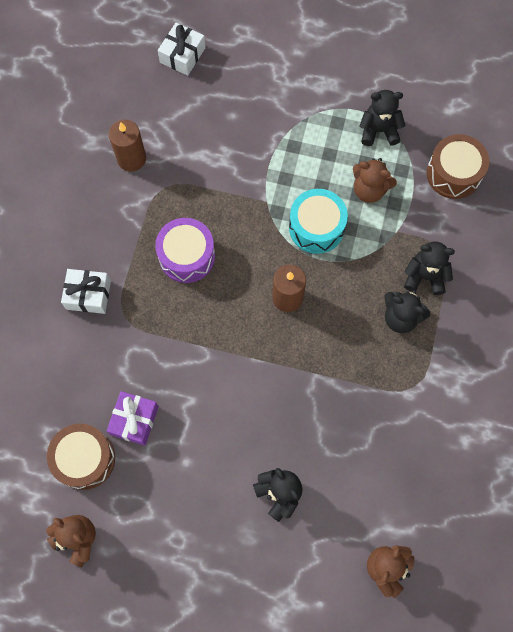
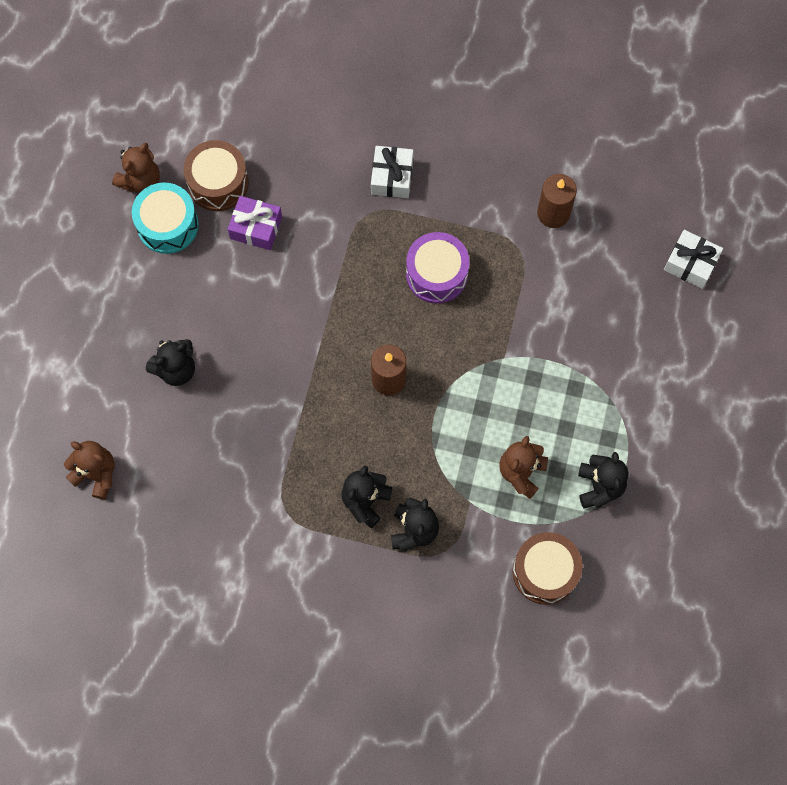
camera: 90 degrees right, 0 degrees up
turquoise drum [289,189,348,254] -> turquoise drum moved to [132,182,198,254]

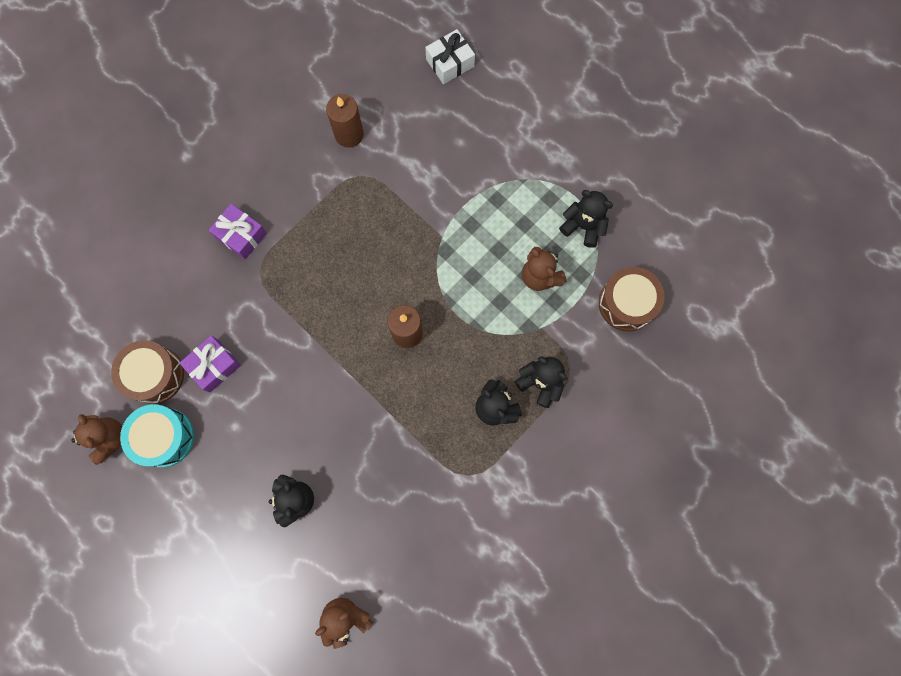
camera: 60 degrees left, 5 degrees up
white gift [371,146,413,198] -> purple gift [209,204,267,260]
purple drum [406,232,470,303] -> none

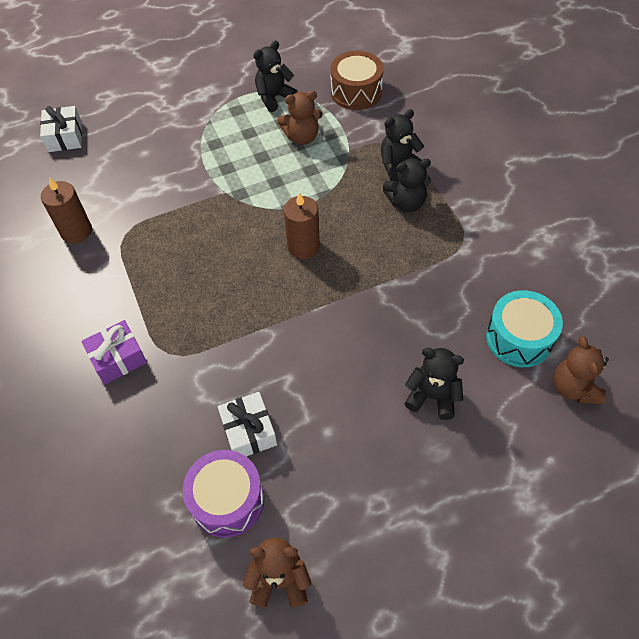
camera: 65 degrees left, 20 degrees down
brown drum [111,340,184,404] -> purple drum [183,450,264,538]
turquoise drum [120,404,194,467] -> turquoise drum moved to [486,290,563,367]
purple gift [180,335,241,392] -> white gift [218,392,277,457]

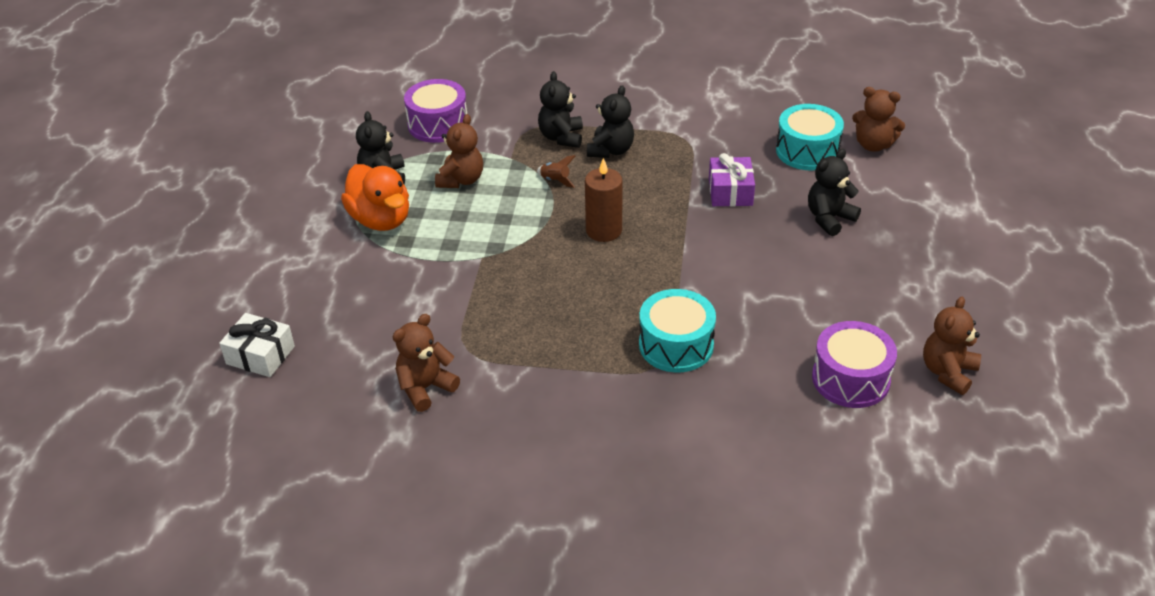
camera: 60 degrees left, 15 degrees down
brown candle [41,177,92,243] -> brown teddy bear [393,314,460,412]
purple gift [82,320,147,384] -> purple gift moved to [709,153,755,206]
white gift [218,392,277,457] -> none
brown drum [330,51,384,110] -> purple drum [404,79,467,143]
none -> orange duck [341,164,409,231]
none -> brown rocket [537,155,575,188]
none -> turquoise drum [639,289,716,373]

